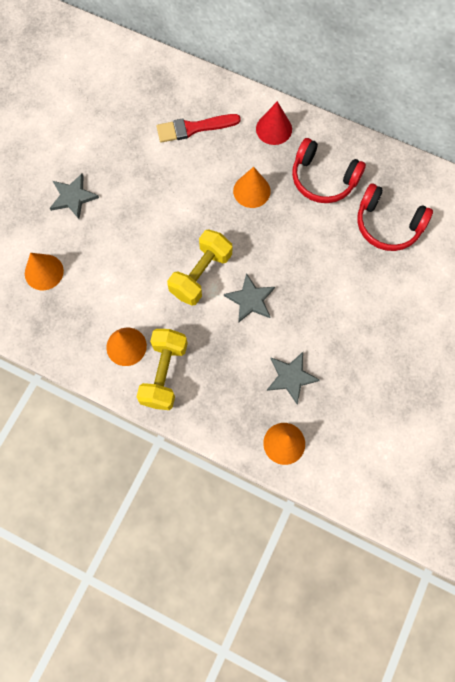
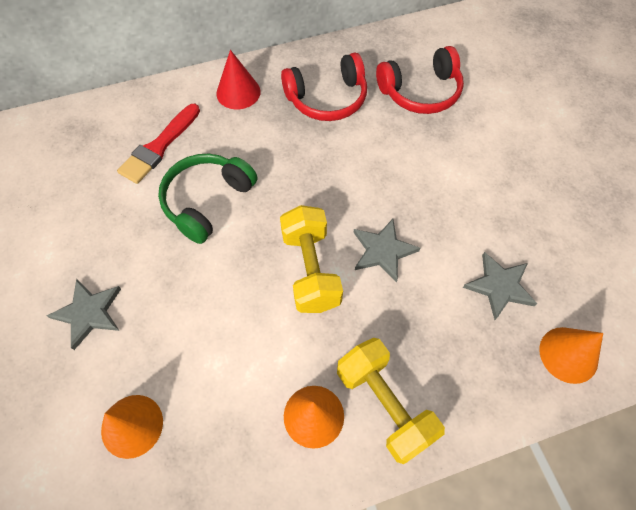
camera: 45 degrees left, 10 degrees down
orange cone [233,167,271,208] -> none
none -> green headphones [158,154,257,244]

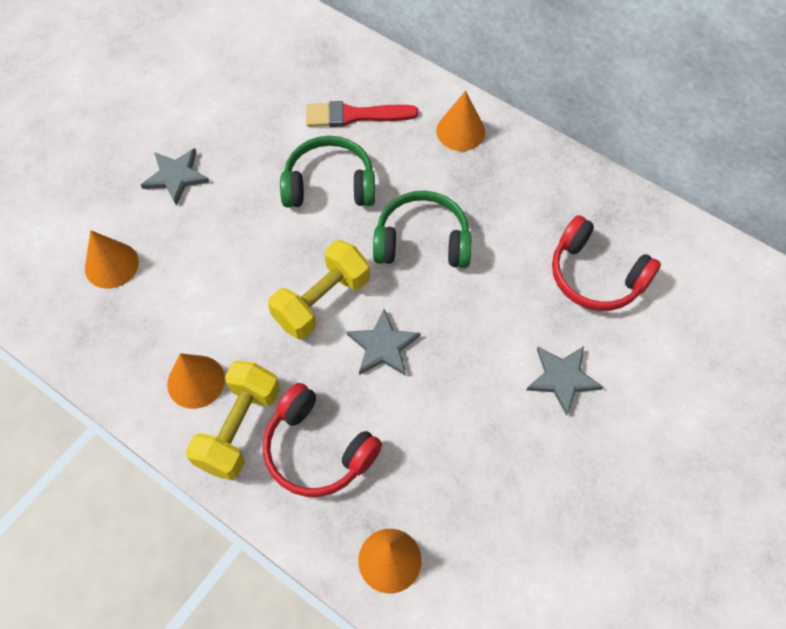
camera: 55 degrees right, 0 degrees up
red cone [216,50,261,109] -> orange cone [436,91,485,151]
red headphones [281,53,367,121] -> red headphones moved to [263,383,382,497]
grey star [463,252,537,320] -> grey star moved to [526,346,603,416]
none -> green headphones [373,191,472,268]

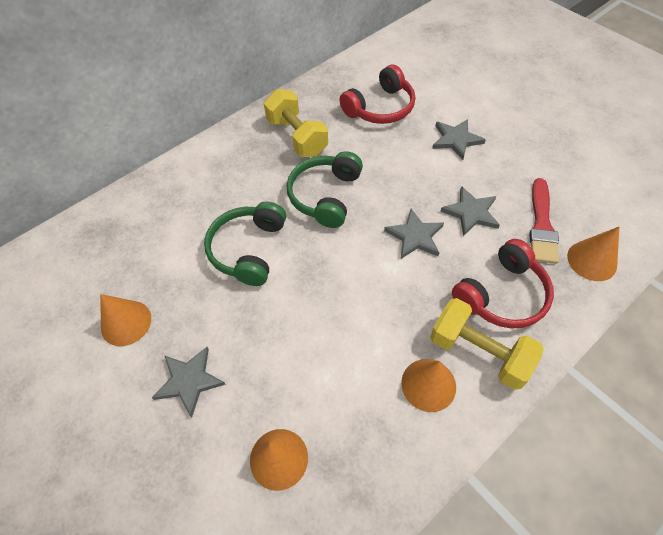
camera: 75 degrees left, 5 degrees down
yellow dumbbell [268,240,370,339] -> yellow dumbbell moved to [264,89,328,157]
red brush [306,101,418,127] -> red brush moved to [529,178,559,264]
orange cone [436,91,485,151] -> orange cone moved to [100,294,151,346]
none -> grey star [441,186,500,236]

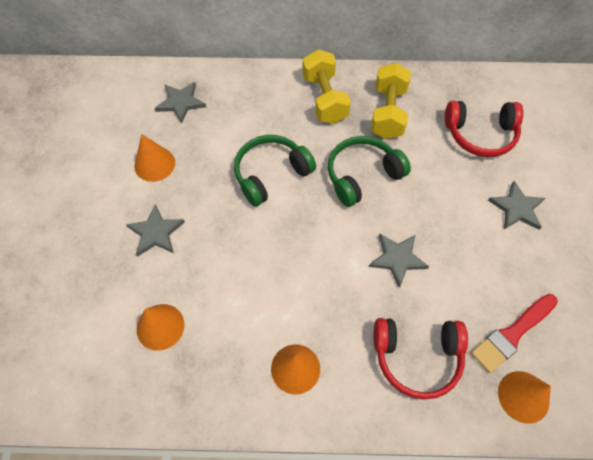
camera: 40 degrees right, 5 degrees up
yellow dumbbell [430,298,544,390] -> yellow dumbbell moved to [302,49,351,124]
grey star [441,186,500,236] -> grey star moved to [155,82,206,124]

